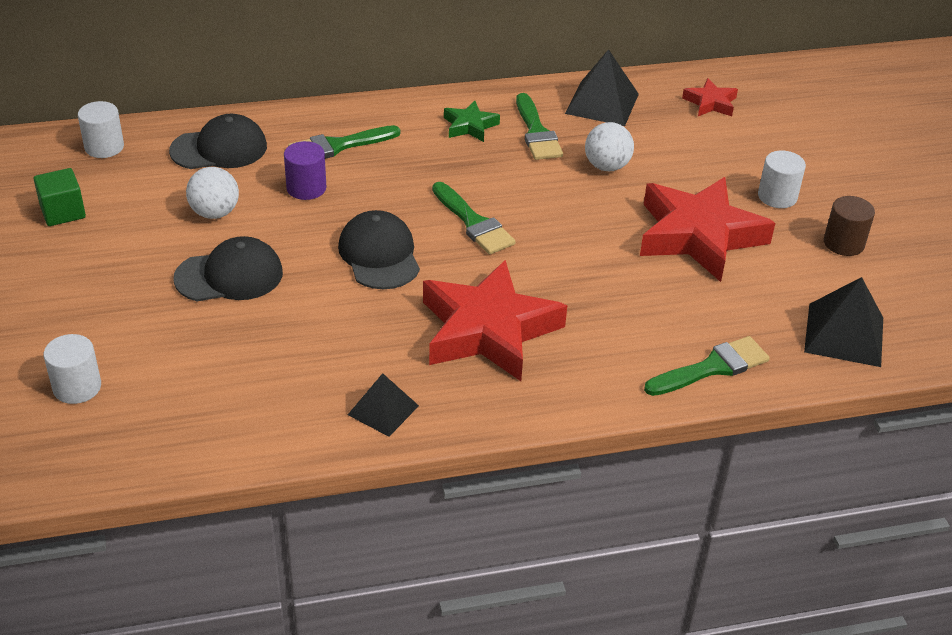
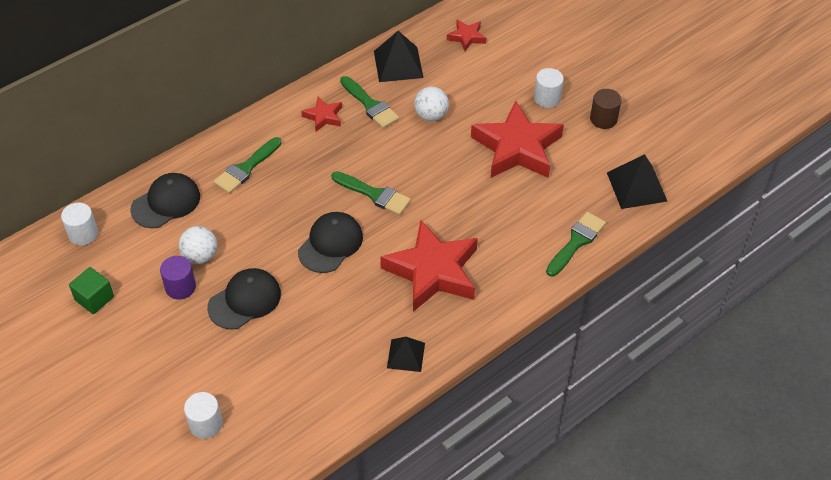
camera: 25 degrees left, 10 degrees up
purple cylinder [284,141,326,200] -> purple cylinder moved to [160,256,196,300]
black cap [338,210,420,289] -> black cap turned 75 degrees clockwise [298,212,363,273]
green star [444,101,500,142] -> red star [301,97,342,132]

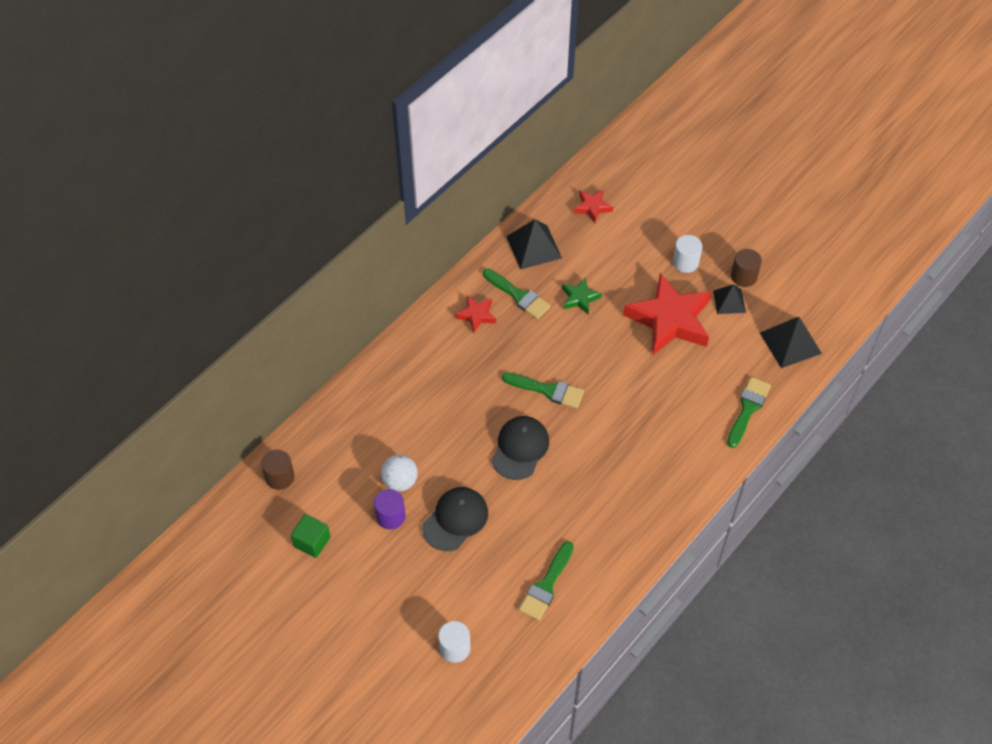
camera: 10 degrees left, 5 degrees up
white cylinder [61,203,98,245] -> brown cylinder [261,450,294,490]
black cap [130,173,200,228] -> none
green brush [213,137,282,194] -> green brush moved to [519,541,574,621]
red star [380,220,478,312] -> none
black pyramid [387,337,425,372] -> black pyramid moved to [713,284,746,314]
white ball [414,87,449,121] -> green star [562,277,602,314]

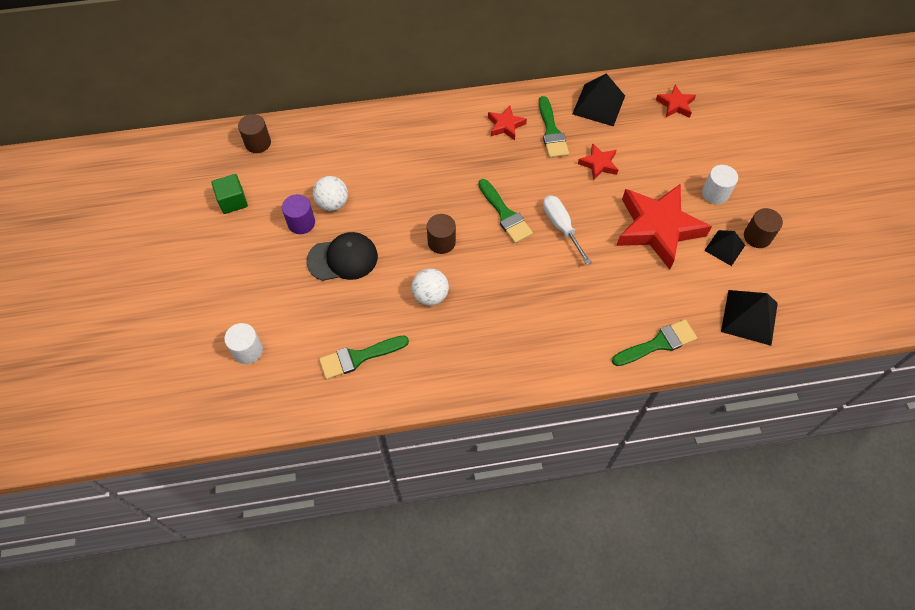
camera: 40 degrees right, 5 degrees up
black cap [492,416,549,480] -> brown cylinder [427,214,456,254]
green star [562,277,602,314] -> red star [578,143,618,181]
none -> white ball [412,268,449,306]
none -> white screwdriver [543,195,592,265]

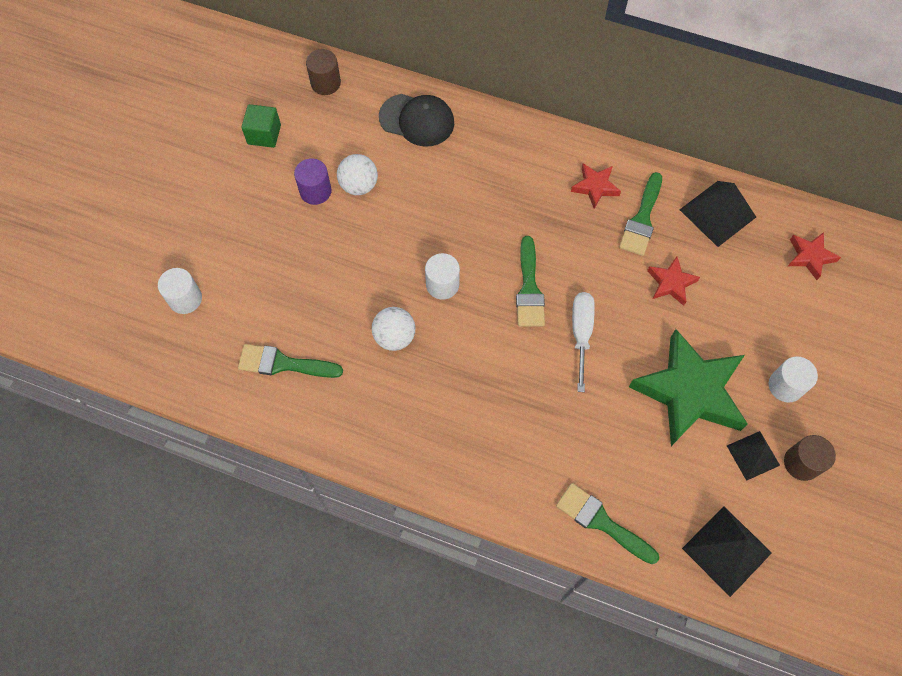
camera: 30 degrees right, 5 degrees up
black cap [307,232,378,281] -> black cap moved to [379,94,454,147]
brown cylinder [427,214,456,254] -> white cylinder [425,253,460,300]
green brush [612,320,697,366] -> green brush turned 150 degrees counterclockwise [556,483,659,564]
red star [616,184,712,270] -> green star [629,329,748,446]

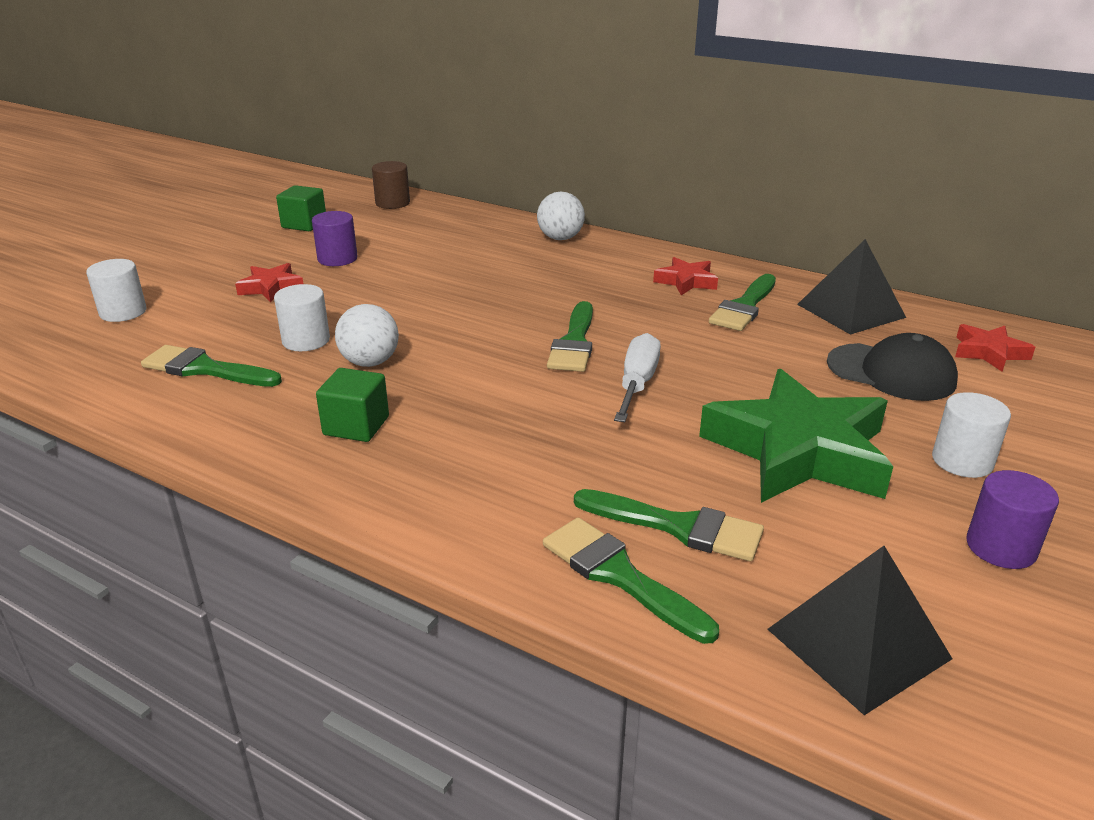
camera: 10 degrees right, 35 degrees down
white ball [337,154,378,195] -> white ball moved to [537,192,585,240]
black cap [379,94,454,147] -> black cap moved to [827,333,958,401]
white cylinder [425,253,460,300] -> white cylinder moved to [274,284,330,351]
red star [647,257,700,306] -> red star moved to [235,263,304,302]
black pyramid [727,431,780,481] -> none
brown cylinder [784,435,836,481] -> purple cylinder [966,470,1059,569]
none -> green cube [316,368,389,442]
none -> green brush [574,489,764,562]

